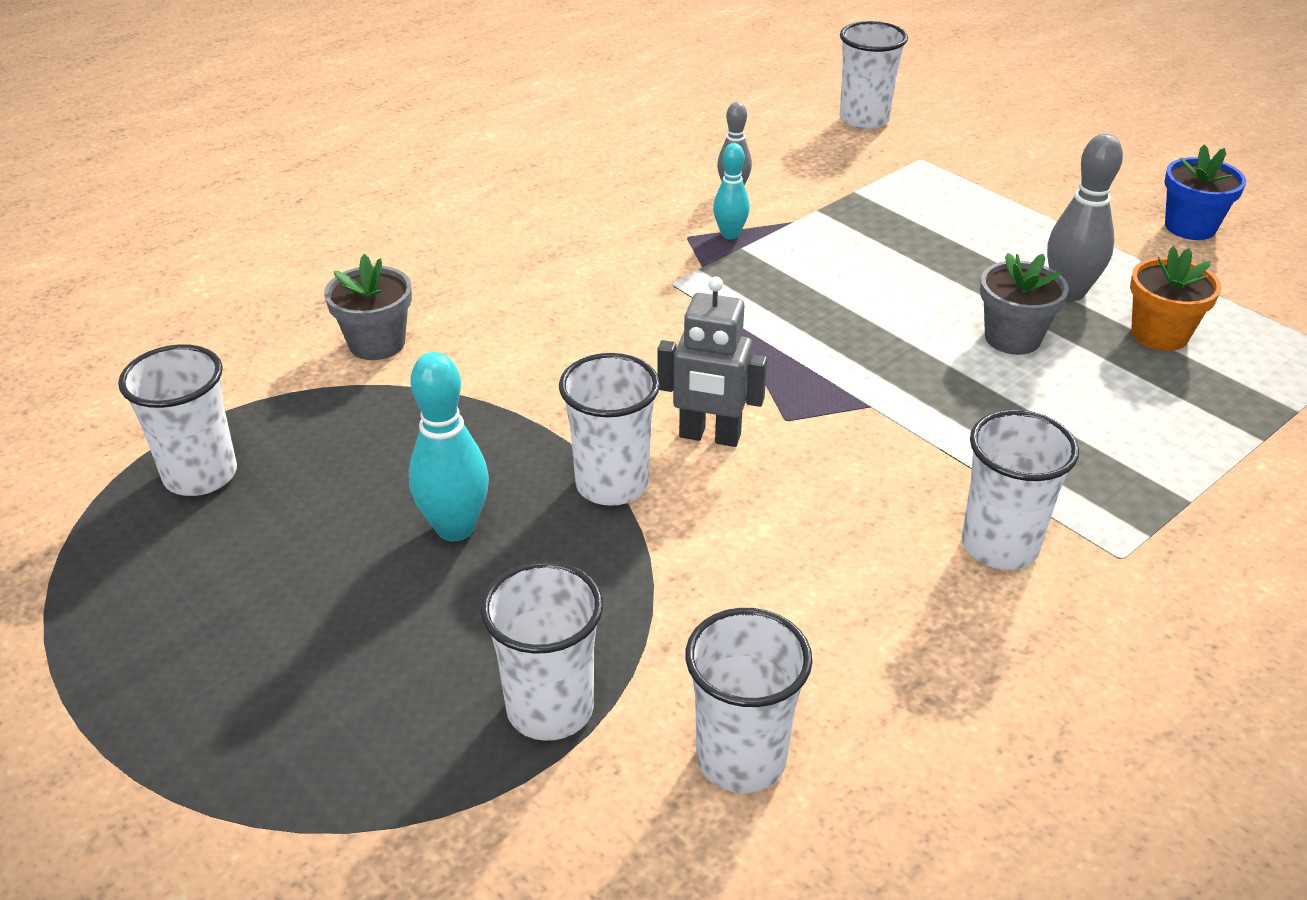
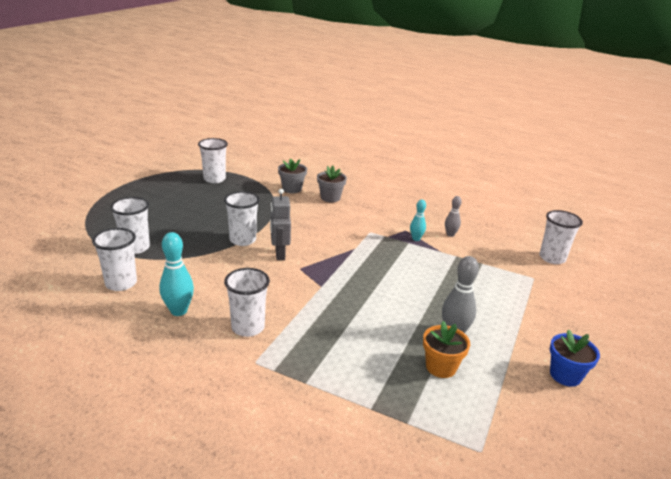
camera: 65 degrees right, 10 degrees down
turquoise bowling pin [409,352,489,542] -> turquoise bowling pin moved to [159,232,194,316]
grey flower pot [980,253,1069,355] -> grey flower pot moved to [317,166,347,202]

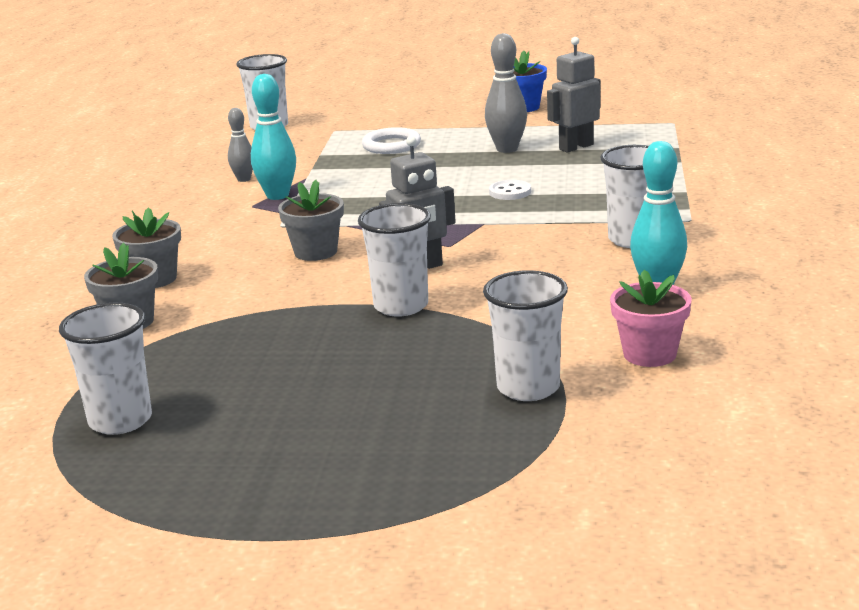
camera: 105 degrees left, 5 degrees down
white cup [92,228,137,291] -> pink flower pot [610,270,692,367]
turquoise bowling pin [410,200,426,241] -> turquoise bowling pin [251,74,296,200], size x1.62
orange flower pot [423,321,470,378] -> grey robot [547,37,601,153]
none -> grey flower pot [278,180,344,261]
none -> white ring [362,127,421,154]
none -> white button [489,180,531,200]

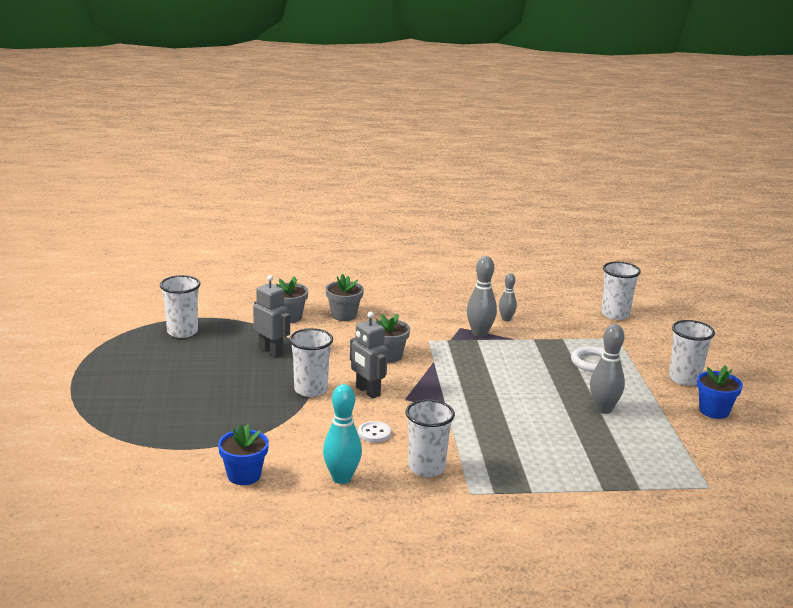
camera: 75 degrees right, 0 degrees up
turquoise bowling pin [251,74,296,200] -> grey bowling pin [467,256,497,337]
white cup [483,270,568,401] -> white cup moved to [669,320,715,386]
white button [489,180,531,200] -> white button moved to [358,421,391,443]
grey robot [547,37,601,153] -> grey robot moved to [253,275,290,357]
pink flower pot [610,270,692,367] -> blue flower pot [218,424,269,485]

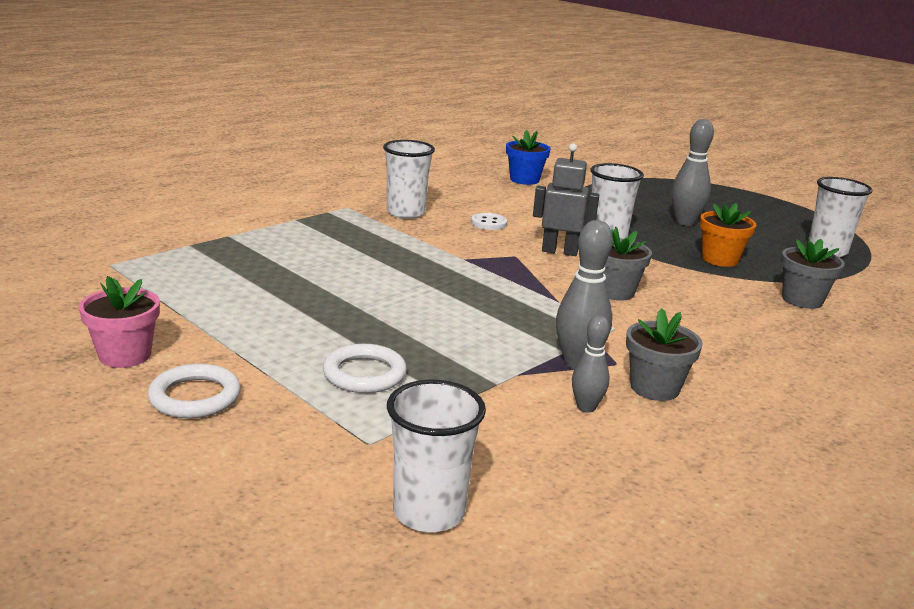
camera: 140 degrees right, 0 degrees up
grey robot [253,275,290,357] -> orange flower pot [700,201,756,267]
turquoise bowling pin [323,384,362,484] -> none
grey flower pot [326,274,364,321] -> grey flower pot moved to [626,308,703,401]
grey bowling pin [590,324,625,414] -> grey bowling pin moved to [671,119,714,226]
white cup [669,320,715,386] -> white ring [148,364,241,418]
blue flower pot [697,365,743,419] -> pink flower pot [79,276,160,368]

